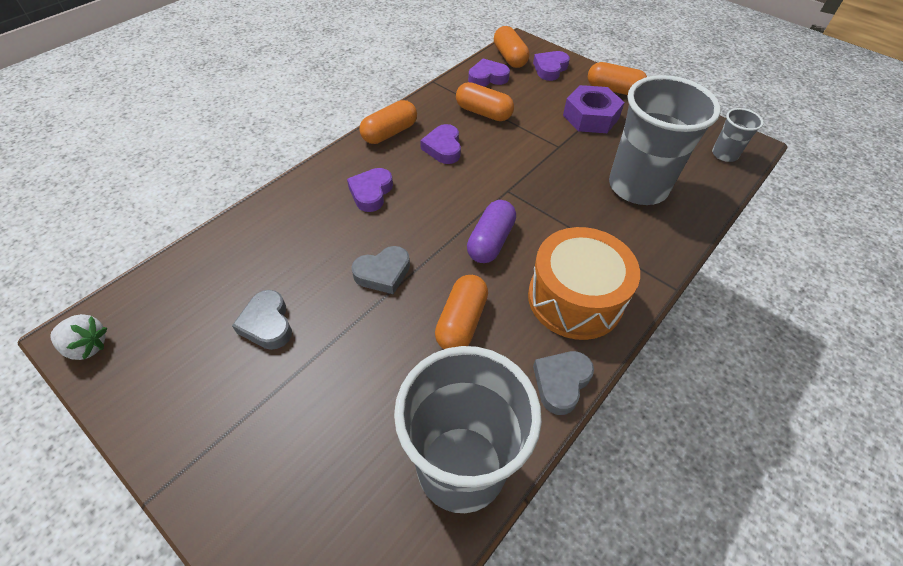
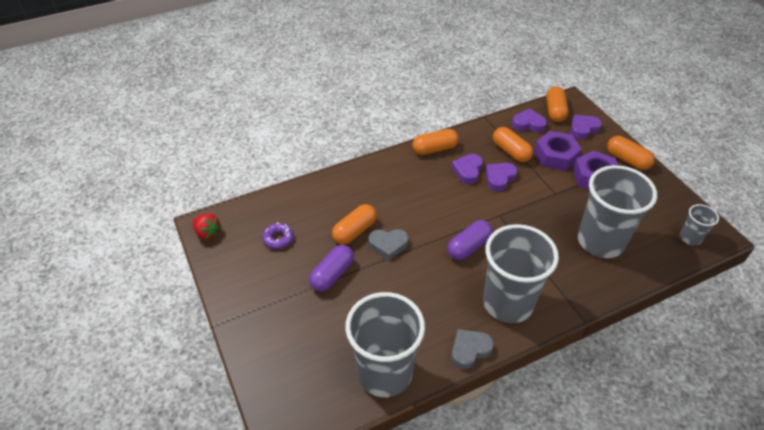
camera: 25 degrees right, 5 degrees down
white strawberry [50,314,107,360] -> red strawberry [193,214,221,240]
grey heart [232,290,292,350] -> none
purple heart [347,168,393,212] -> purple heart moved to [485,163,517,191]
orange capsule [435,275,488,349] -> orange capsule moved to [332,204,377,245]
orange drum [528,227,640,340] -> grey cup [483,224,559,323]
none -> purple donut [262,223,294,249]
none -> purple capsule [309,245,354,291]
none -> purple nut [534,131,582,171]

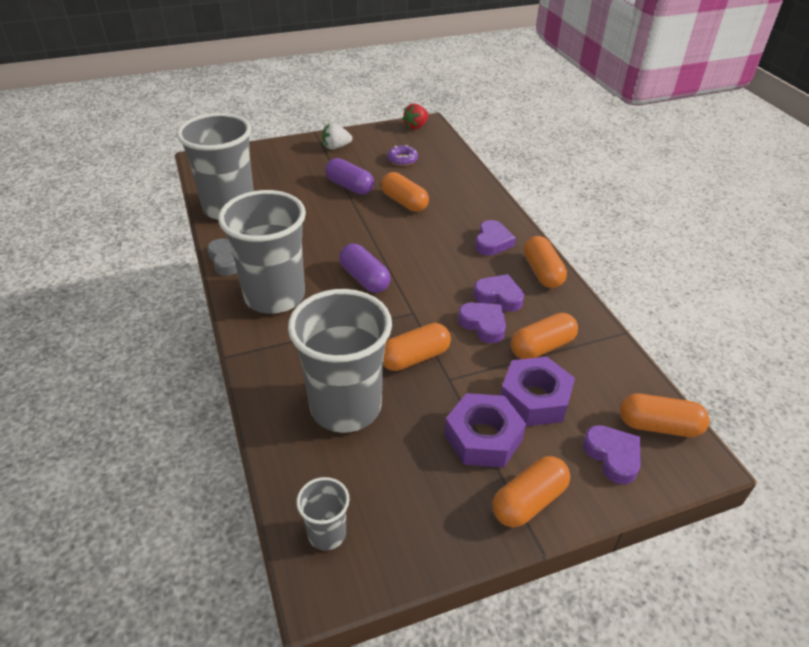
camera: 95 degrees right, 5 degrees down
grey heart [369,229,409,260] -> none
purple heart [512,109,547,132] -> purple heart moved to [475,220,516,256]
none -> white strawberry [322,123,352,150]
none -> orange capsule [383,323,451,371]

